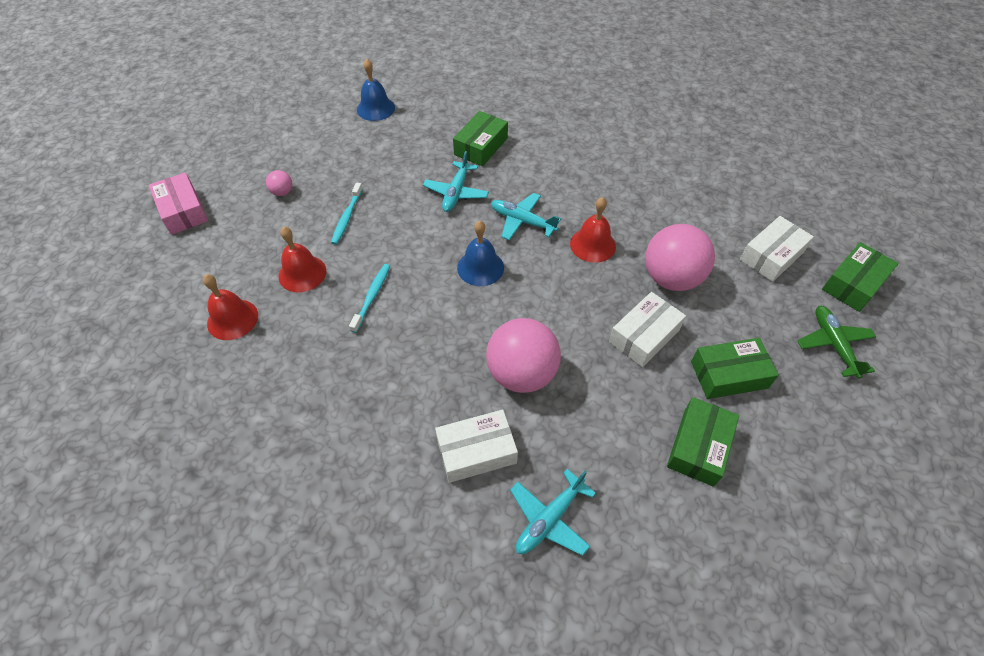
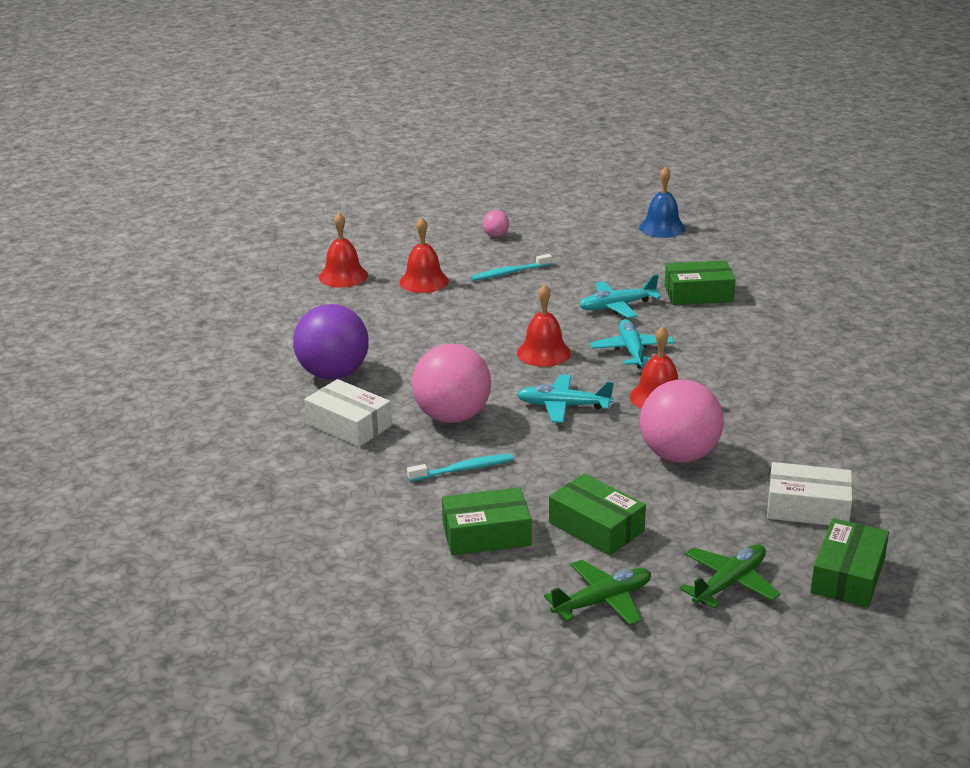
camera: 55 degrees right, 25 degrees down
pink box [149,172,208,235] -> none
turquoise toothbrush [349,264,390,333] -> turquoise toothbrush moved to [407,454,513,482]
blue bell [457,221,504,286] -> red bell [517,284,571,367]
turquoise plane [510,469,596,556] -> turquoise plane moved to [517,375,614,423]
white box [609,292,686,367] -> none
green box [822,242,899,312] -> green box turned 75 degrees counterclockwise [810,518,889,607]
none -> purple ball [293,304,369,380]
none -> green plane [544,560,651,625]

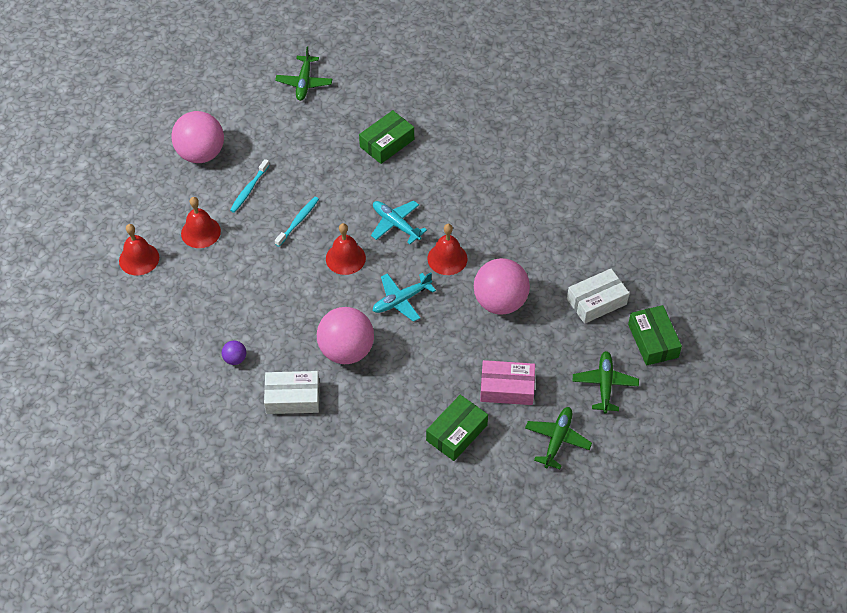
camera: 40 degrees left, 25 degrees up
purple ball [293,304,369,380] -> purple ball [222,341,246,365], size x0.43
turquoise toothbrush [407,454,513,482] -> turquoise toothbrush moved to [275,197,319,247]
pink ball [482,210,509,237] -> pink ball [171,111,224,163], size x2.32
green box [549,473,646,555] -> pink box [480,360,535,405]
turquoise plane [579,274,661,318] -> none
blue bell [639,166,685,238] -> green plane [275,46,332,101]

